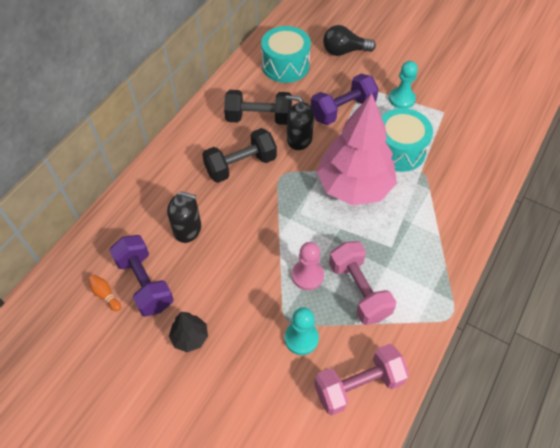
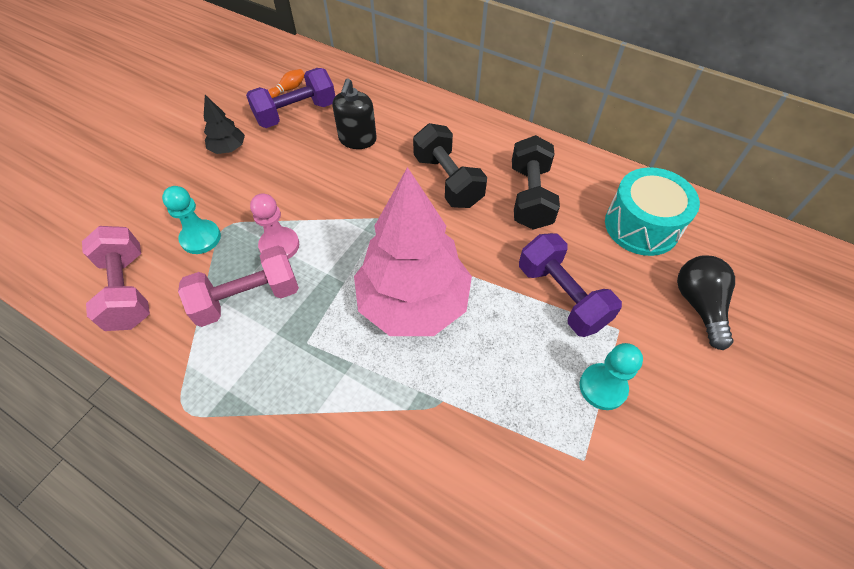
camera: 90 degrees right, 0 degrees up
black soap dispenser [286,95,314,150] -> none
turquoise drum [381,108,433,172] -> none

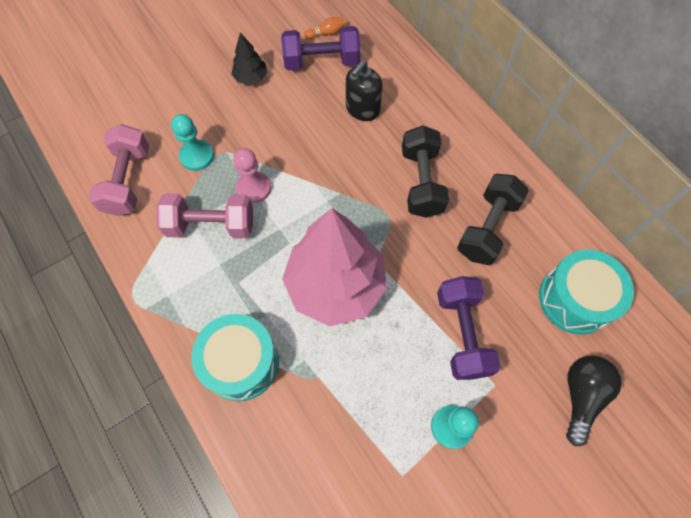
camera: 25 degrees right, 10 degrees up
none -> turquoise drum [192,314,279,401]

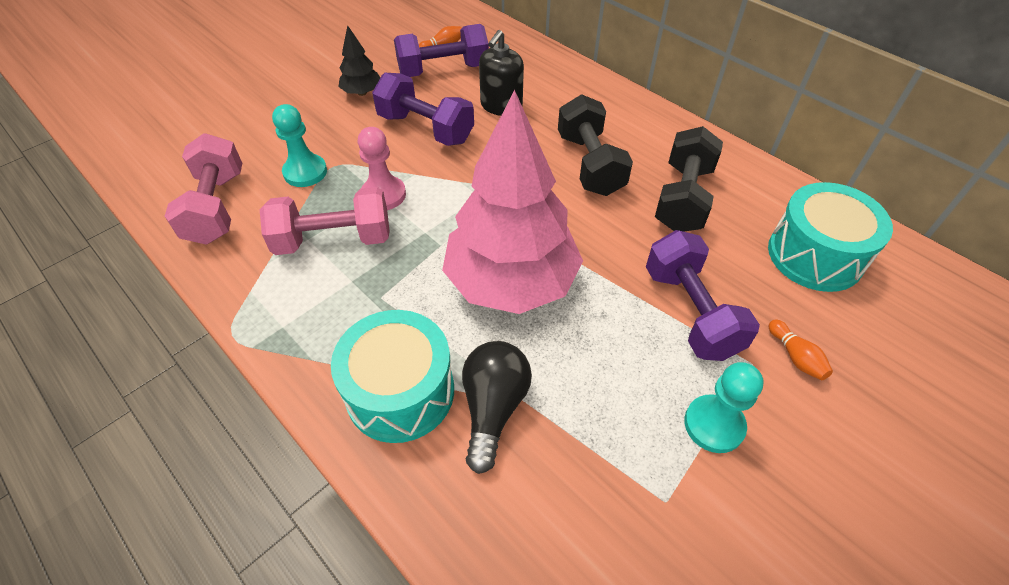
camera: 10 degrees left, 15 degrees down
black light bulb [566,356,622,446] -> black light bulb moved to [462,341,532,474]
none -> purple dumbbell [372,73,474,146]
none -> orange bowling pin [769,320,833,380]

